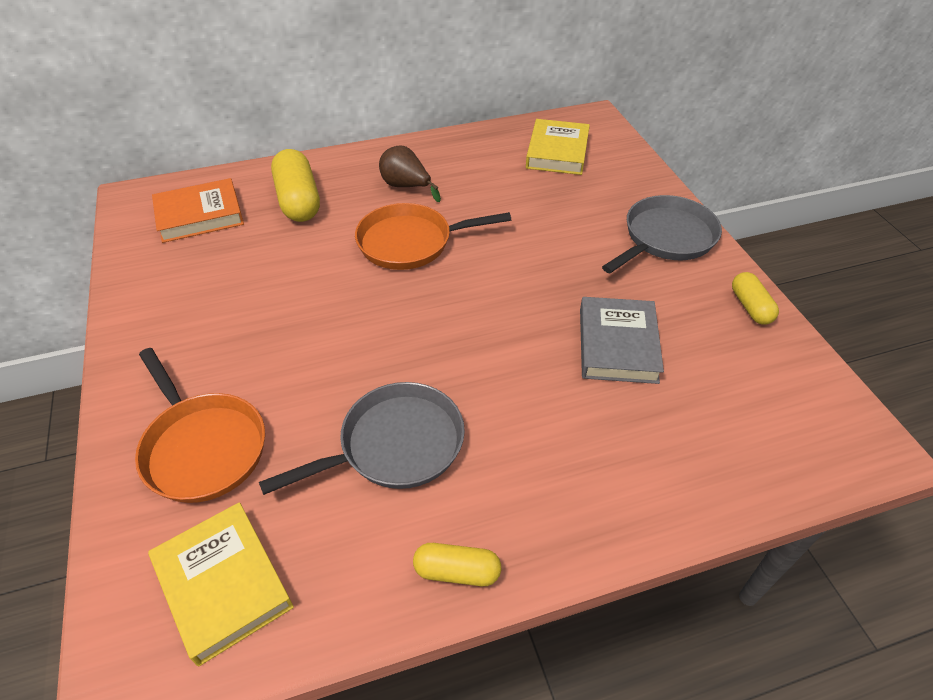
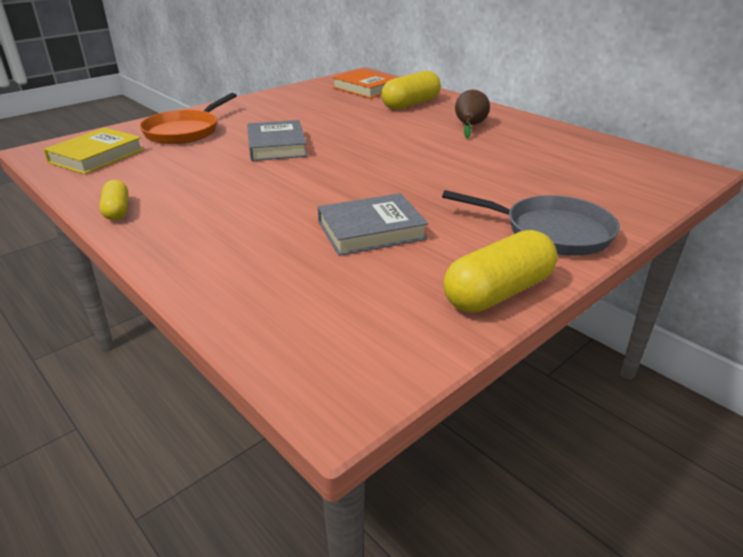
camera: 65 degrees right, 15 degrees down
grey pan [259,382,465,495] -> none
orange pan [355,203,511,270] -> none
yellow book [526,119,590,175] -> none
yellow capsule [732,272,779,325] -> yellow capsule [444,230,557,313], size x1.75
none -> grey book [247,120,307,161]

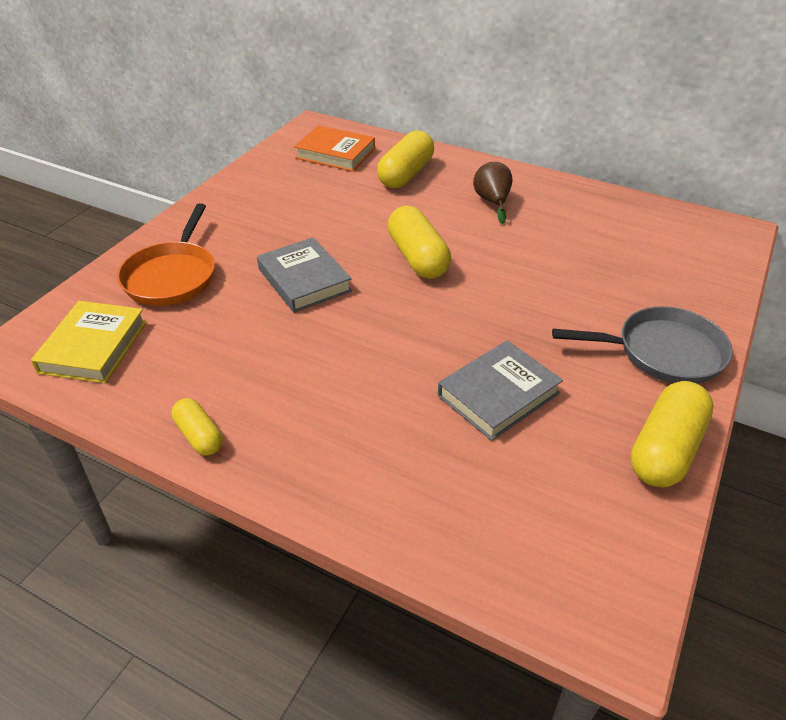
camera: 20 degrees left, 10 degrees up
none -> yellow capsule [388,206,451,279]

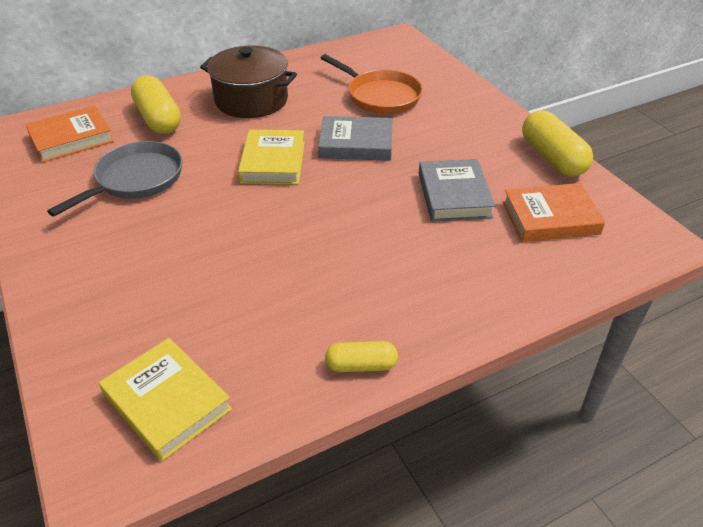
camera: 55 degrees left, 0 degrees up
orange pan [117,203,215,306] -> orange pan moved to [321,54,423,114]
grey book [257,237,352,313] -> grey book moved to [318,116,392,161]
yellow capsule [388,206,451,279] -> yellow book [238,130,305,185]
brown pear [473,162,512,224] -> brown pot [200,45,297,118]
grey pan [552,306,733,384] -> grey pan moved to [47,141,183,217]
none -> orange book [503,183,605,242]

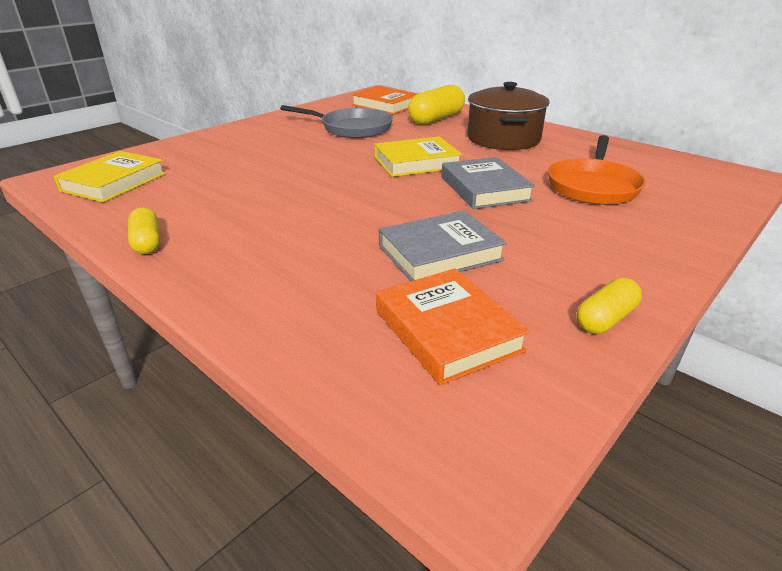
camera: 70 degrees right, 10 degrees down
yellow capsule [522,110,593,177] -> yellow capsule [577,278,642,334], size x0.57

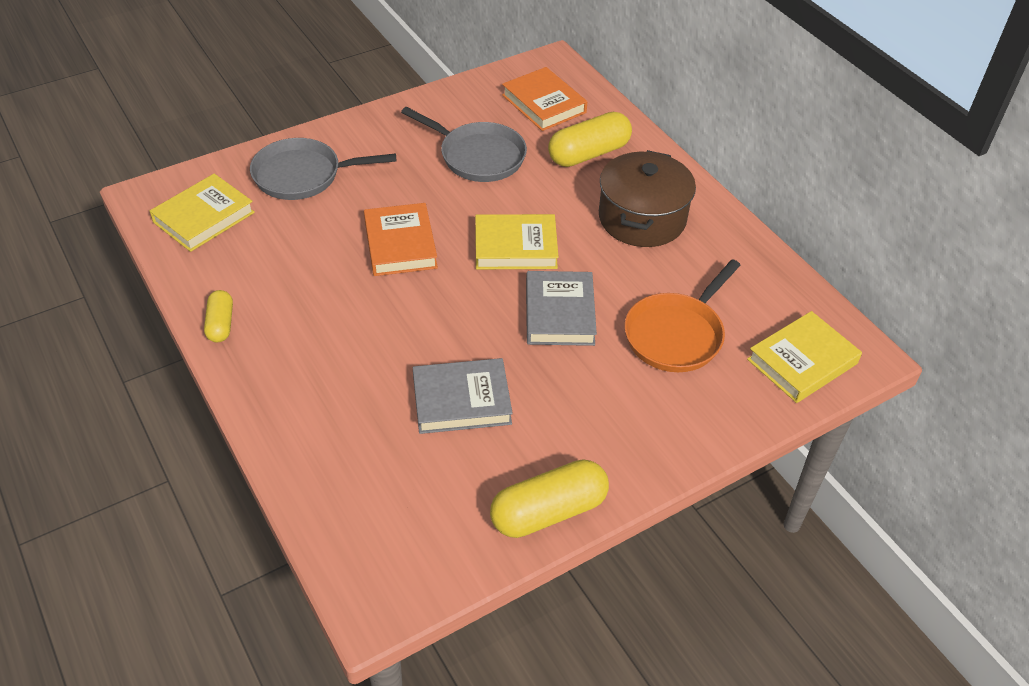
camera: 15 degrees right, 15 degrees up
orange book [376,268,530,385] -> orange book moved to [364,203,438,276]
yellow capsule [577,278,642,334] -> yellow capsule [490,459,609,538], size x1.75
none -> grey pan [250,138,396,200]
none -> yellow book [747,311,862,403]

